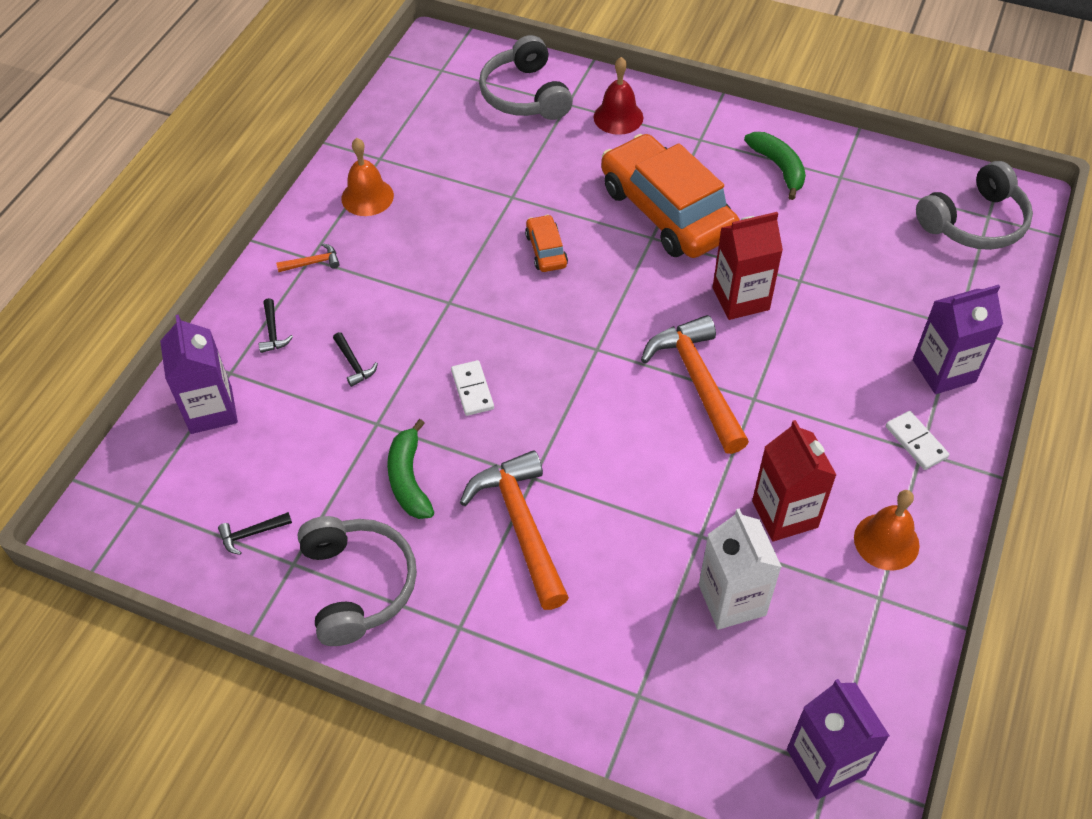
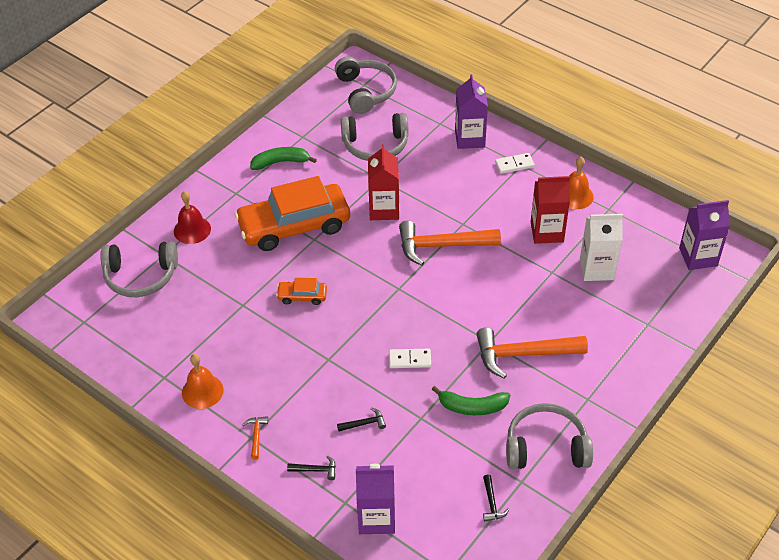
camera: 75 degrees left, 5 degrees down
none -> grey headphones [341,113,409,161]

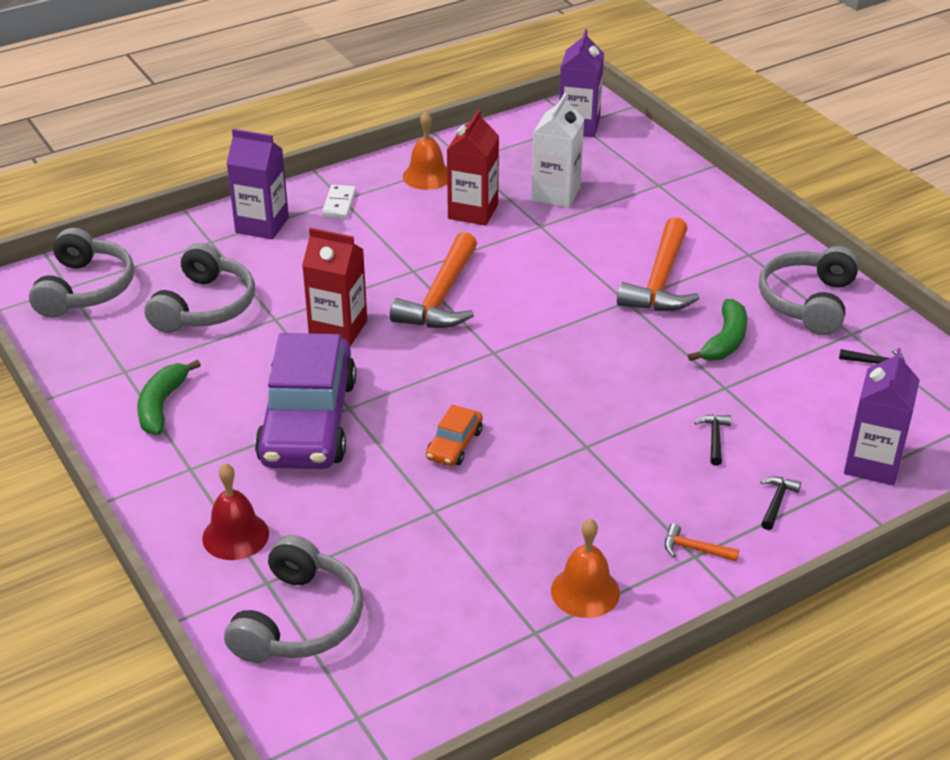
camera: 70 degrees left, 10 degrees down
orange car [235,176,350,251] -> purple car [255,333,356,469]
grey headphones [335,56,397,114] -> grey headphones turned 90 degrees clockwise [29,228,134,318]
white domino [389,349,431,368] -> none

